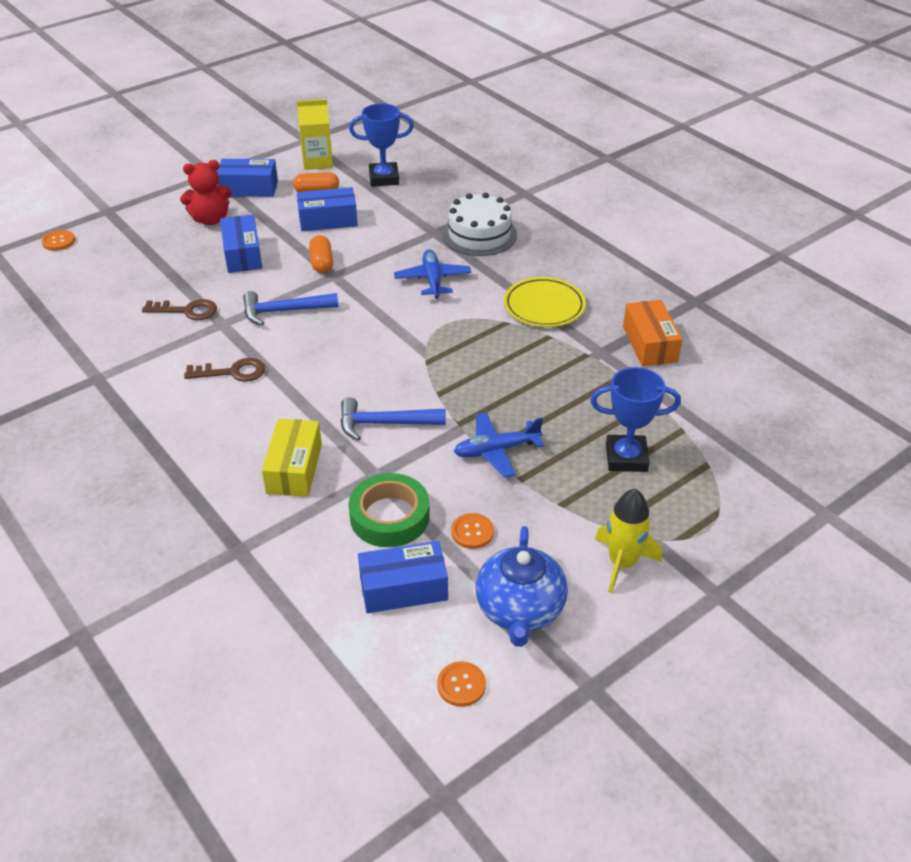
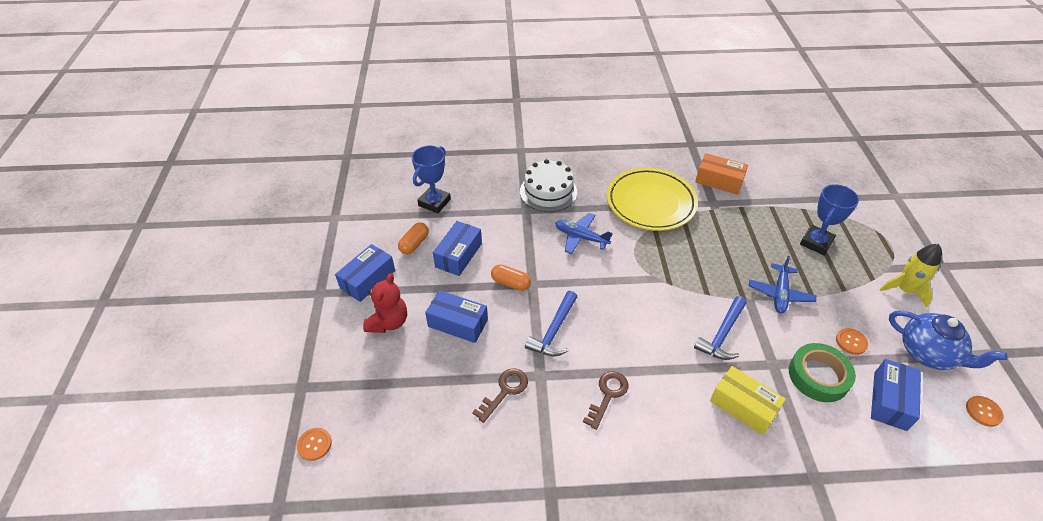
camera: 55 degrees left, 5 degrees up
yellow carton [297,99,333,170] -> none
yellow plate [504,277,586,327] -> yellow plate [607,168,698,231], size x1.54

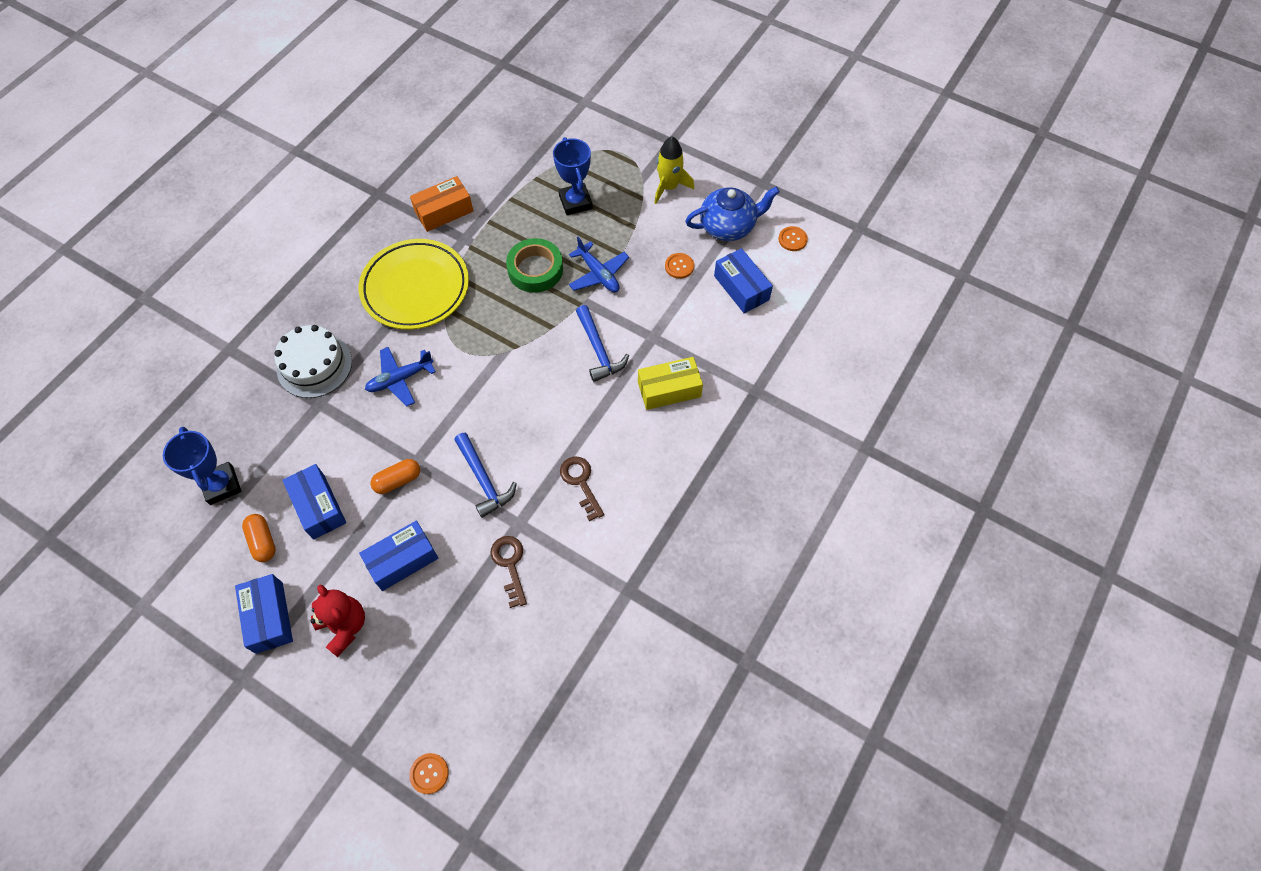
camera: 55 degrees left, 15 degrees up
green tape [789,343,856,402] -> green tape moved to [506,238,563,293]

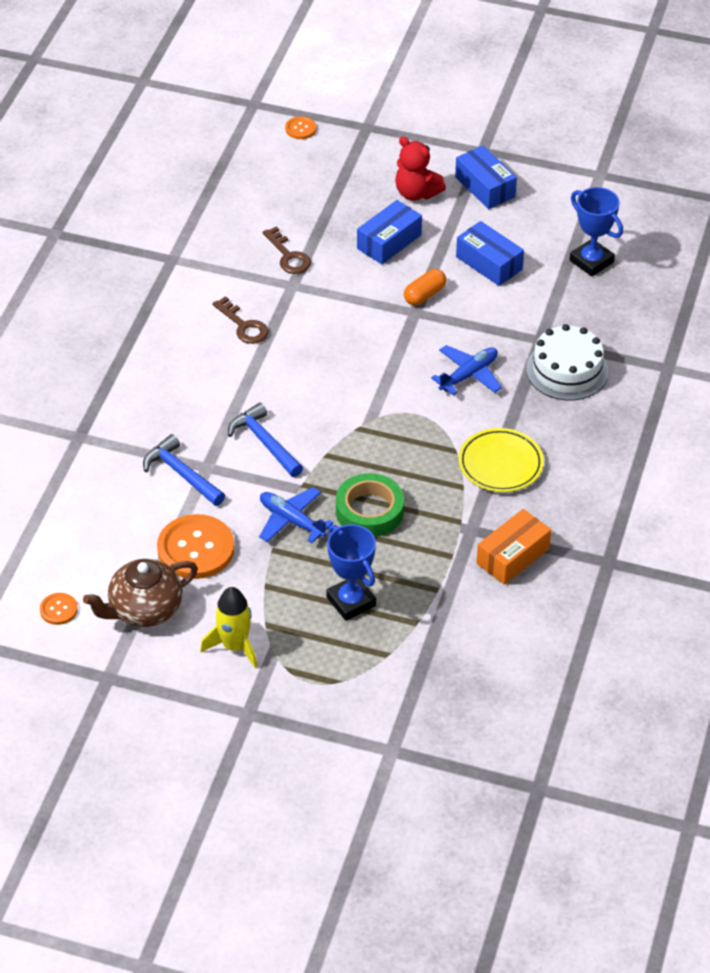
camera: 165 degrees right, 15 degrees down
orange capsule [242,514,276,562] -> none
yellow plate [359,239,469,330] -> yellow plate [459,428,544,492], size x0.65
blue hammer [454,433,517,518] -> blue hammer moved to [143,434,225,506]
yellow box [638,357,703,410] -> none
orange button [665,253,694,279] -> orange button [157,514,234,579], size x2.09
blue teapot [685,187,780,241] -> brown teapot [83,559,198,627]
blue box [714,248,773,313] -> none

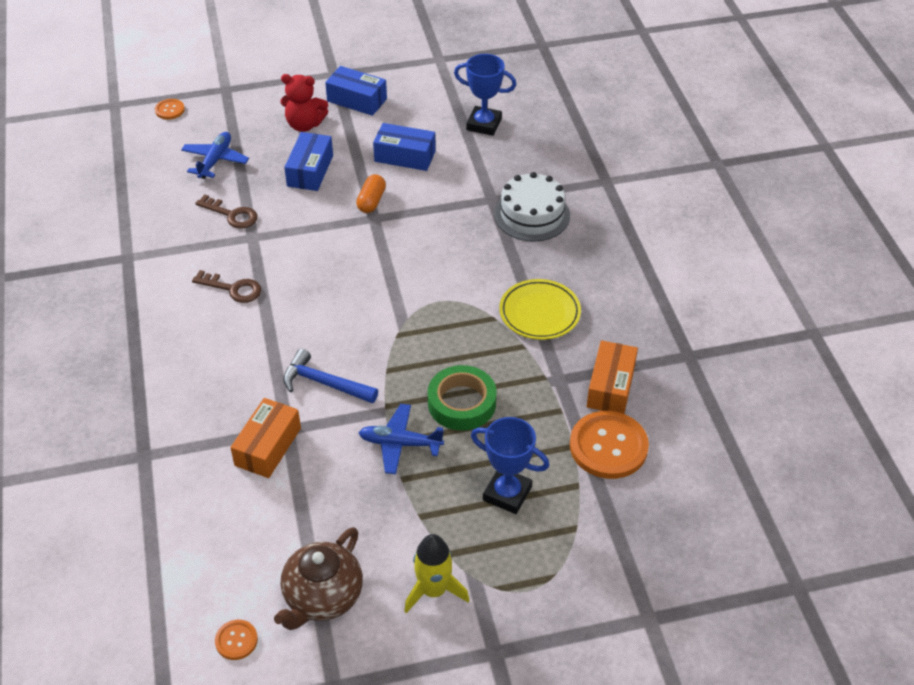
camera: 30 degrees left, 0 degrees up
blue hammer [143,434,225,506] -> orange box [230,398,301,478]
orange button [157,514,234,579] -> orange button moved to [570,411,649,479]
blue plane [431,345,502,395] -> blue plane moved to [181,132,249,179]

